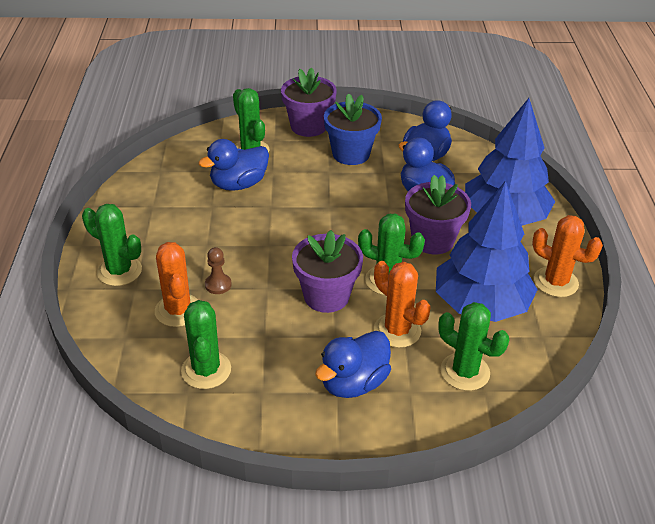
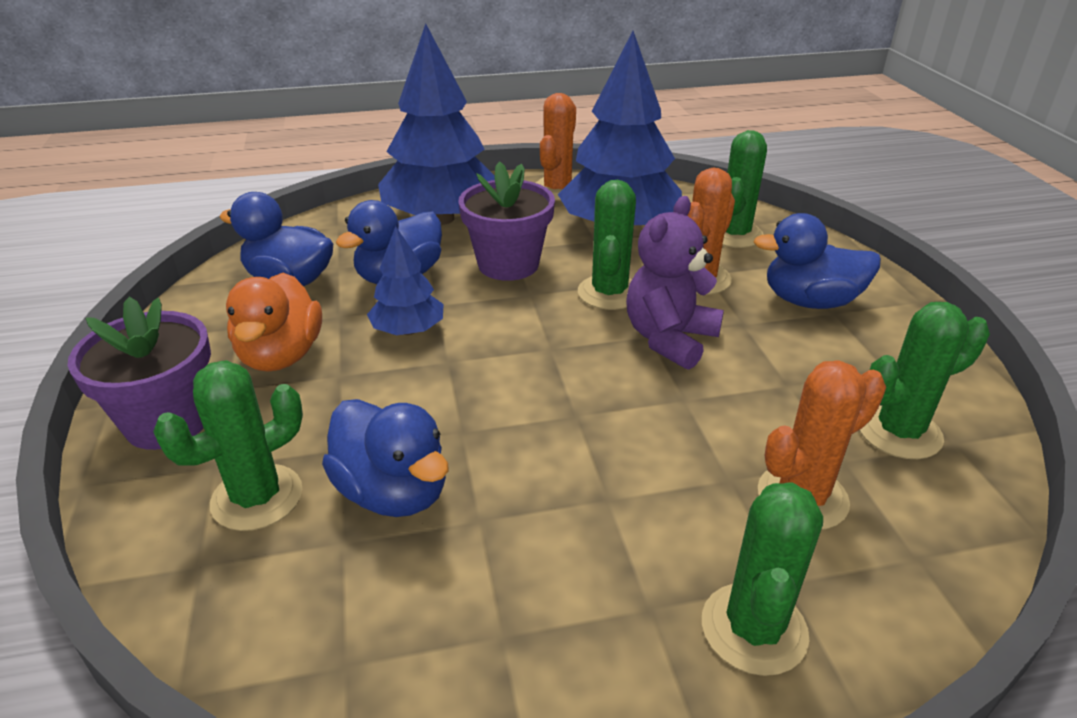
camera: 100 degrees left, 5 degrees down
brown pawn [205,247,232,294] -> none
purple flower pot [292,230,363,313] -> purple teddy bear [626,196,724,370]
blue duck [315,331,391,398] -> blue duck turned 150 degrees clockwise [753,213,881,309]
blue flower pot [324,93,382,165] -> orange duck [226,273,322,372]
none -> blue tree [367,226,444,335]

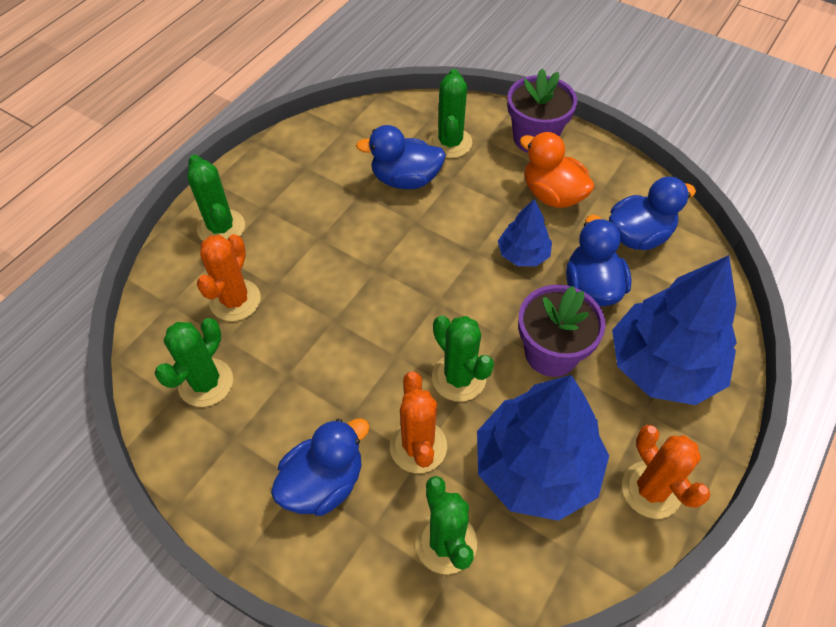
camera: 135 degrees right, 20 degrees up
purple teddy bear [626,196,724,370] -> none

